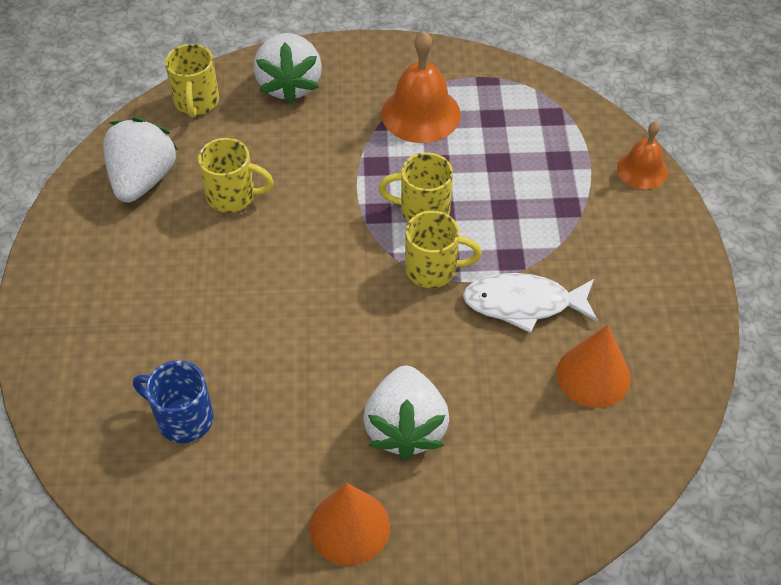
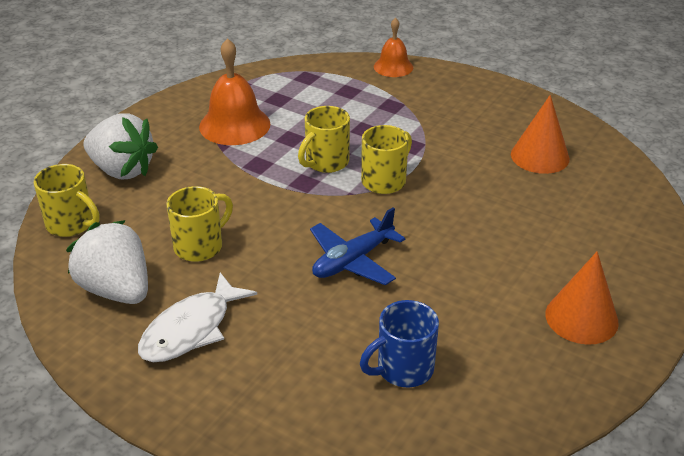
camera: 55 degrees left, 15 degrees down
white strawberry [363,365,449,461] -> none
white fish [463,273,598,333] -> white fish moved to [138,273,257,362]
none -> blue plane [310,208,405,285]

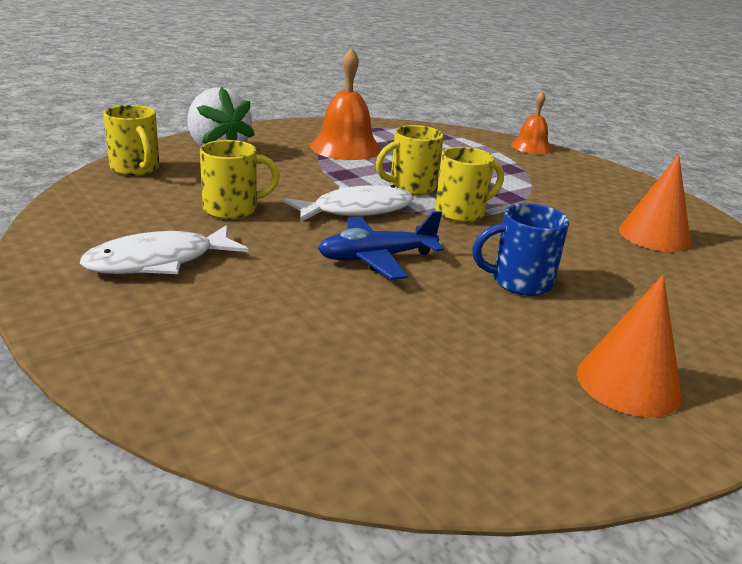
camera: 20 degrees right, 10 degrees down
white strawberry [66,220,148,304] -> none
blue mug [360,300,439,387] -> blue mug moved to [472,203,569,296]
none -> white fish [284,185,414,222]

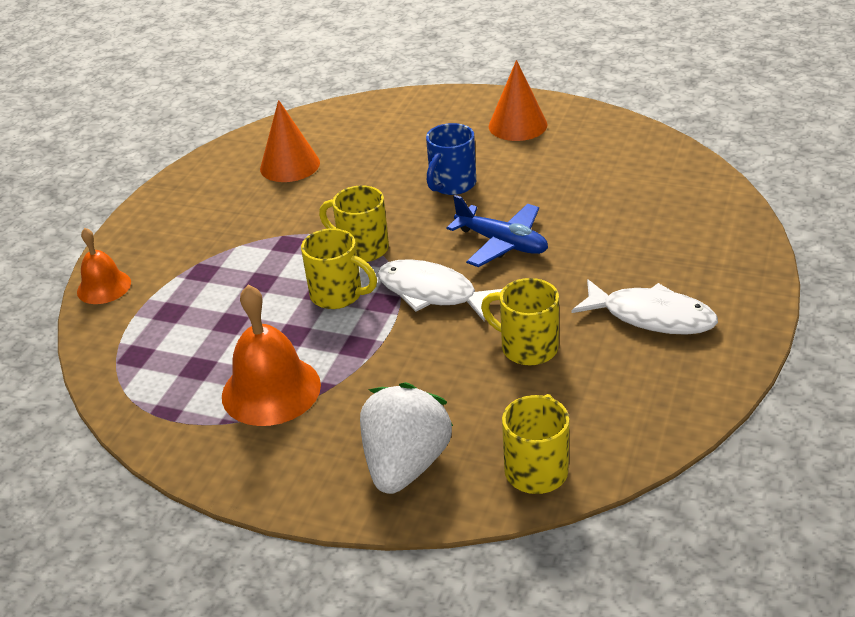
camera: 120 degrees left, 10 degrees up
blue mug [472,203,569,296] -> blue mug turned 75 degrees clockwise [426,123,476,195]

